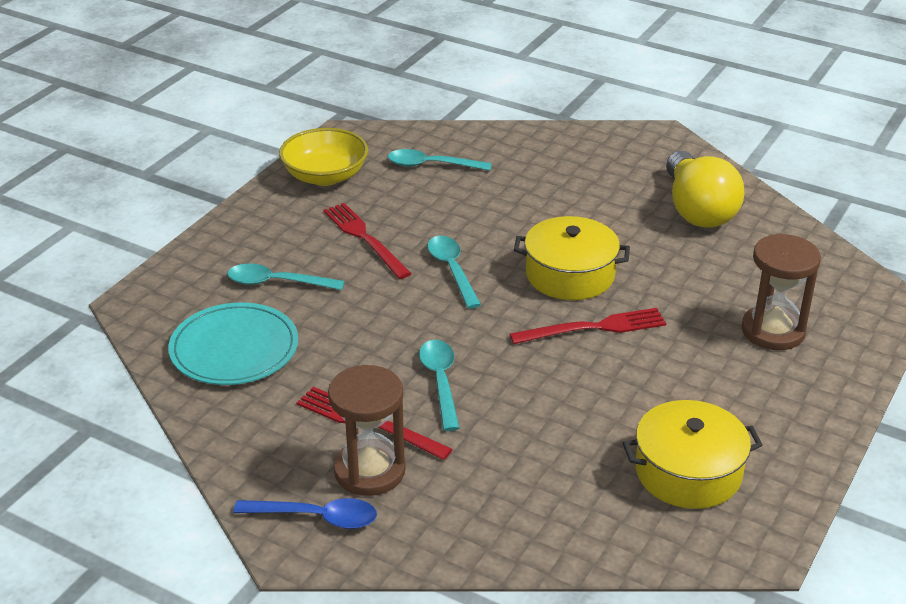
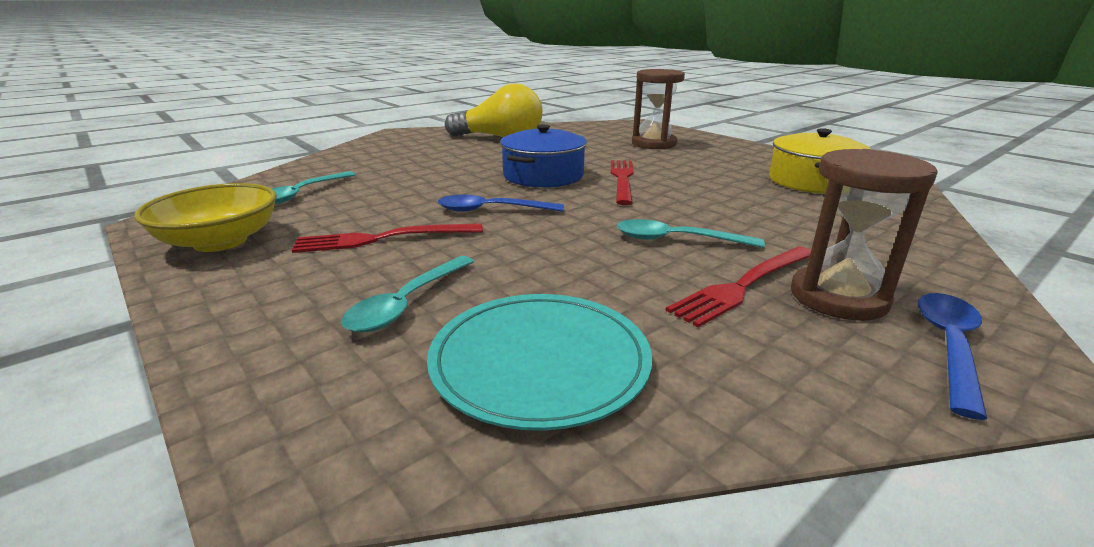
camera: 70 degrees left, 10 degrees down
turquoise spoon [427,236,481,309] -> blue spoon [438,195,564,212]
yellow pot [514,216,630,300] -> blue pot [500,124,587,187]

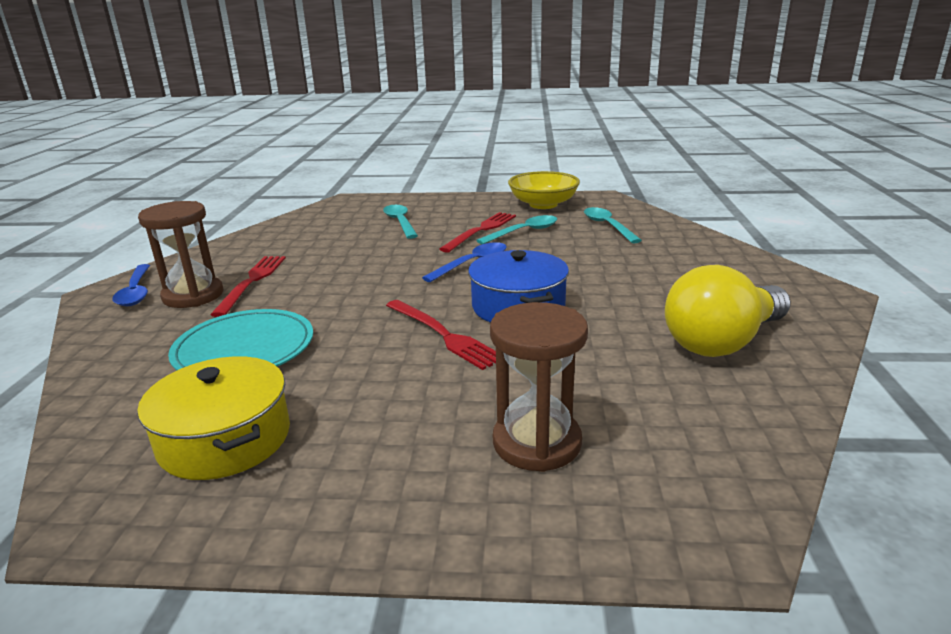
camera: 135 degrees right, 0 degrees up
turquoise plate [427,294,652,431] -> turquoise plate moved to [168,309,313,370]
turquoise spoon [617,219,765,248] -> turquoise spoon moved to [476,215,557,244]

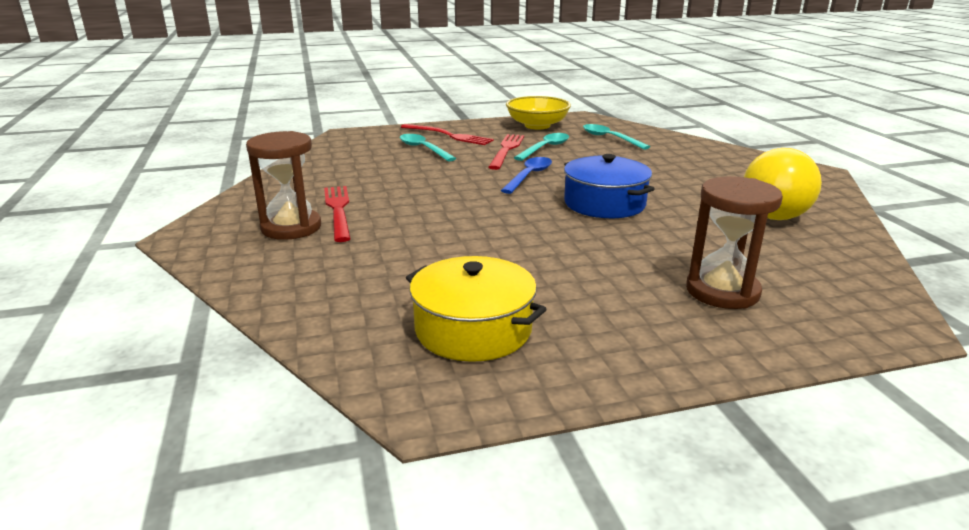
camera: 20 degrees left, 0 degrees up
blue spoon [112,264,150,306] -> none
turquoise plate [168,309,313,370] -> none
red fork [386,300,496,370] -> red fork moved to [401,124,494,145]

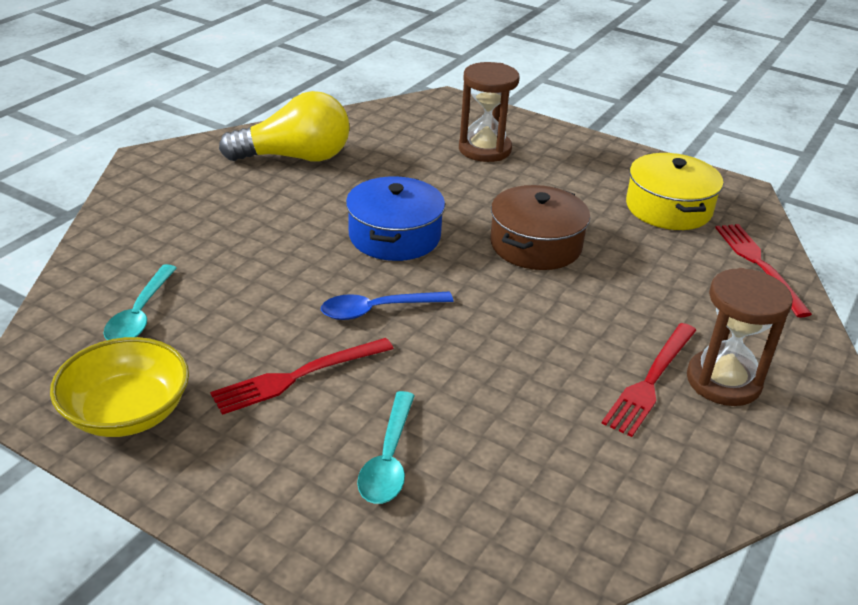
camera: 135 degrees left, 10 degrees up
red fork [401,124,494,145] -> red fork moved to [715,224,812,318]
turquoise spoon [514,133,569,161] -> none
none -> brown pot [490,185,590,270]

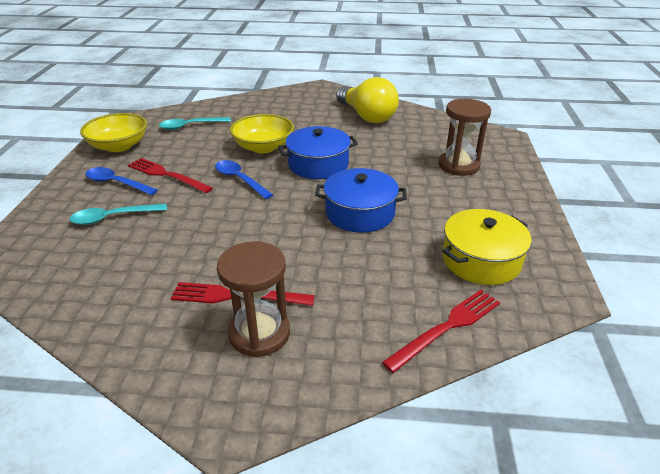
camera: 65 degrees right, 0 degrees up
brown pot [490,185,590,270] -> blue pot [315,168,407,233]
none -> blue spoon [85,167,158,195]
none -> yellow bowl [230,114,294,153]

